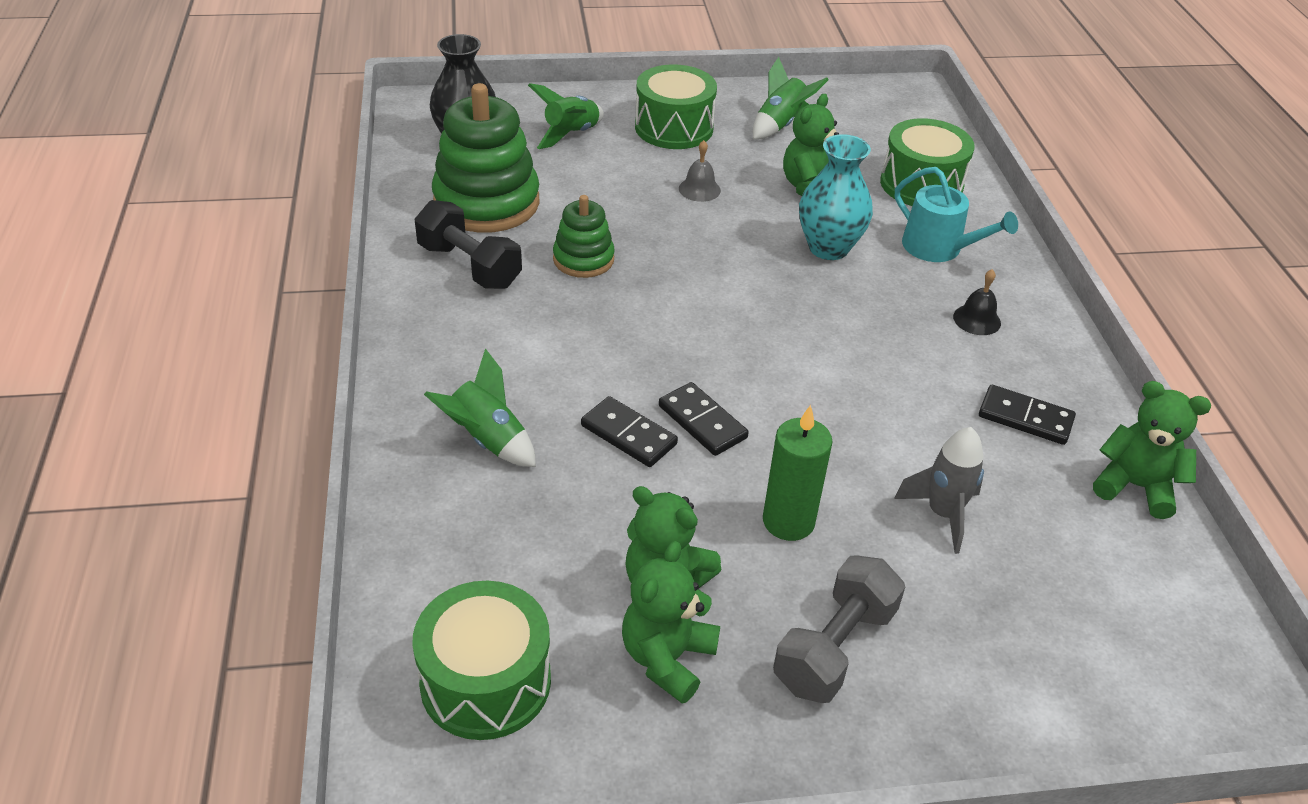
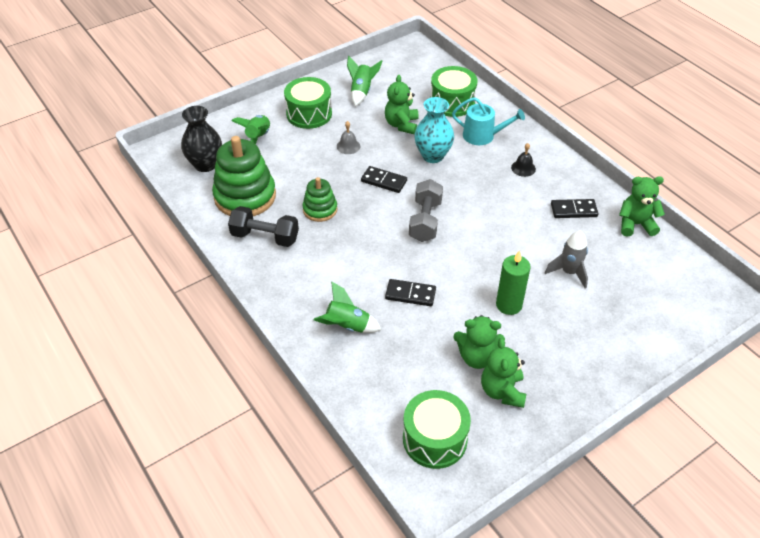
camera: 25 degrees left, 5 degrees up
black domino [659,382,749,456] -> black domino moved to [361,166,407,193]
grey dumbbell [773,555,905,703] -> grey dumbbell moved to [409,179,443,242]

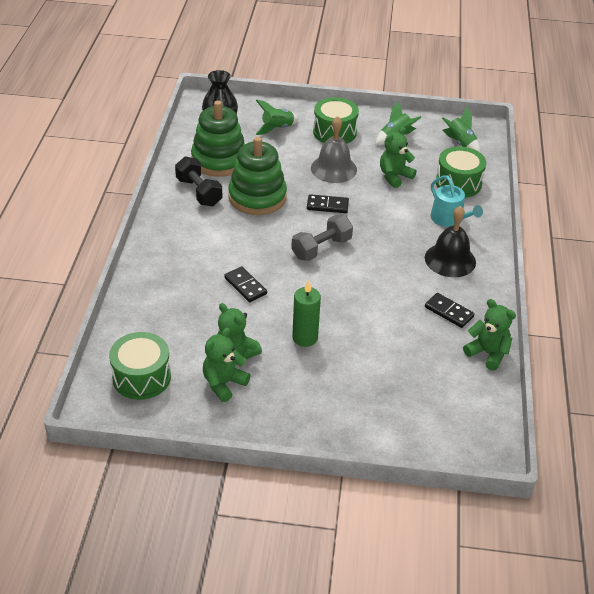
camera: 40 degrees right, 5 degrees down
green stacking toy [303,177,337,222] -> green stacking toy [228,137,287,215], size x1.81
green rocket [314,281,382,333] -> green rocket moved to [442,107,480,152]
grey bell [337,121,360,154] -> grey bell [311,116,357,183], size x2.02
black domino [361,166,407,193] -> black domino turned 60 degrees counterclockwise [307,194,349,213]
turquoise vase [414,97,454,163] -> none
black bell [511,143,536,177] -> black bell [425,206,476,277], size x2.02
grey rocket [545,231,588,289] -> none

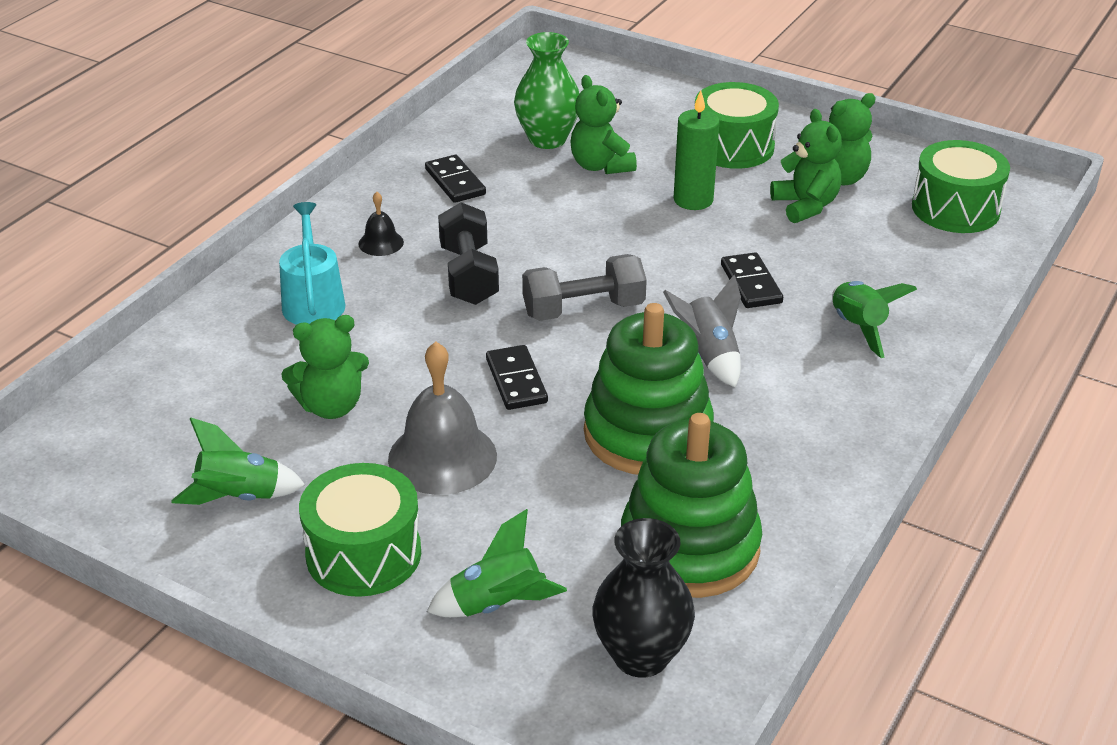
camera: 155 degrees left, 5 degrees down
black dumbbell [175,156,222,206] -> black dumbbell moved to [438,202,499,305]
black domino [307,194,349,213] -> black domino turned 45 degrees clockwise [486,345,548,410]
black bell [425,206,476,277] -> black bell [359,192,404,256], size x0.49
green drum [436,146,486,198] -> green drum moved to [695,82,779,169]
green rocket [442,107,480,152] -> green rocket moved to [832,281,917,358]
green teddy bear [463,299,516,371] -> green teddy bear moved to [571,75,637,174]
none -> green vase [514,32,580,149]
none -> grey rocket [663,275,741,387]

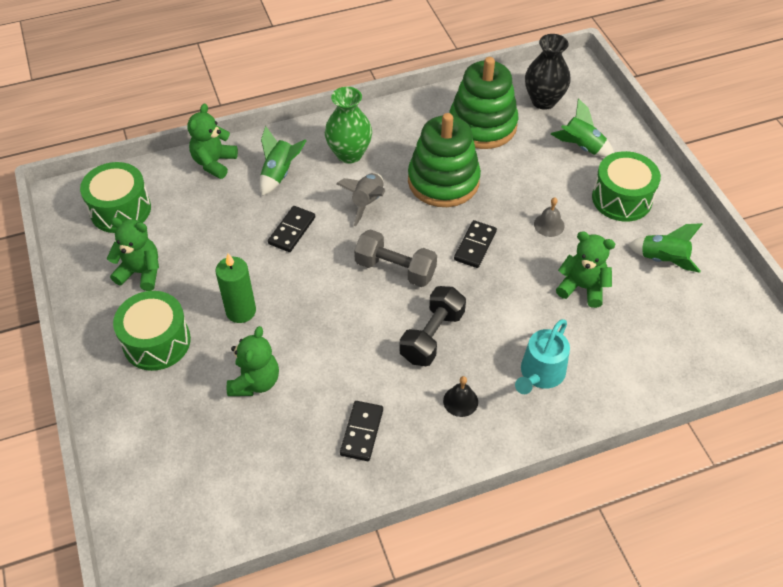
camera: 140 degrees left, 15 degrees up
grey bell [388,342,497,495] -> grey bell [534,197,565,237], size x0.49
green vase [514,32,580,149] -> green vase moved to [325,87,372,164]
green teddy bear [770,109,842,223] -> green teddy bear moved to [188,104,238,179]

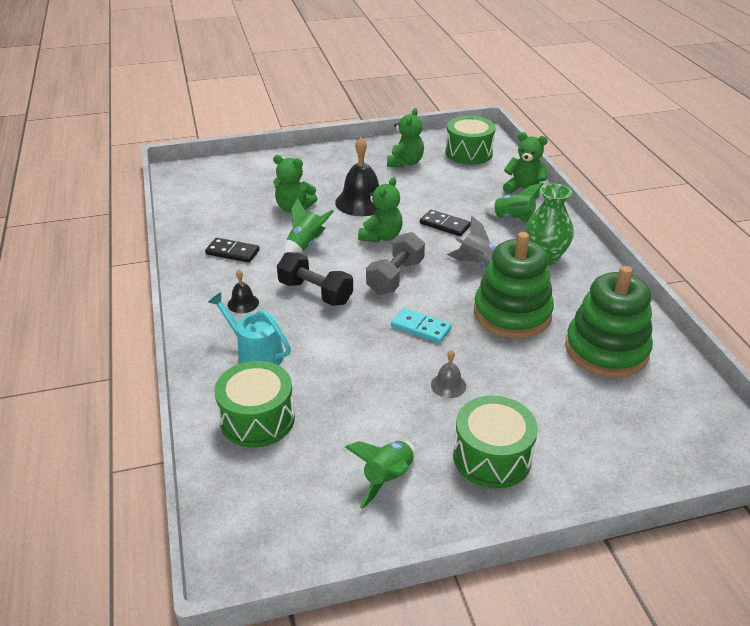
camera: 95 degrees right, 15 degrees down
green drum [113,291,191,371] -> green drum moved to [215,361,295,448]
green candle [215,253,256,323] -> black bell [335,137,379,216]
black domino [454,220,497,268] -> turquoise domino [391,308,452,343]
black vase [525,34,571,110] -> none
green rocket [551,98,614,157] -> green rocket moved to [283,198,334,254]
green teddy bear [556,231,615,308] -> green teddy bear moved to [358,177,403,243]

